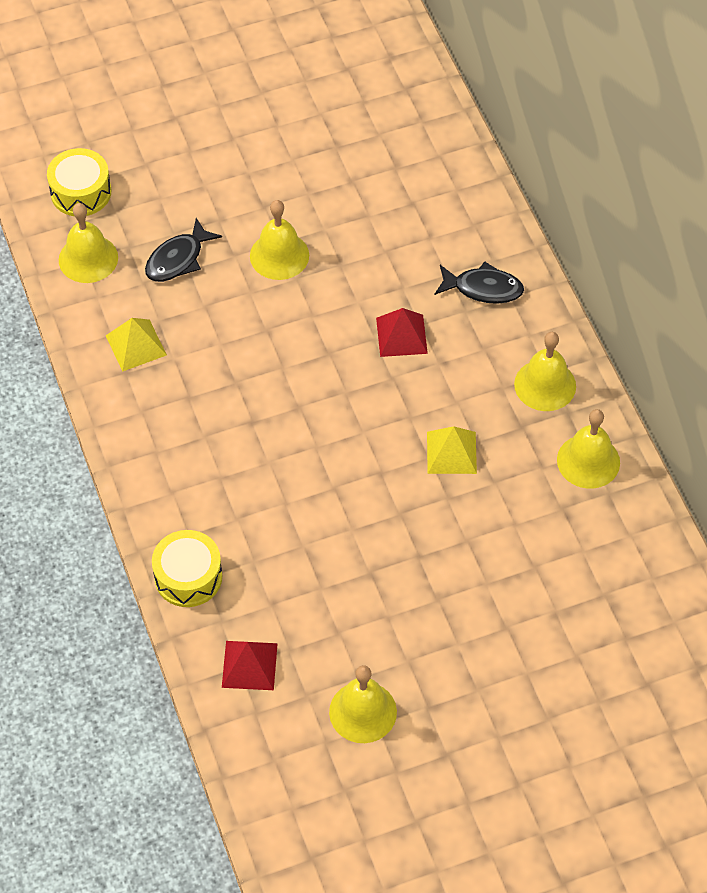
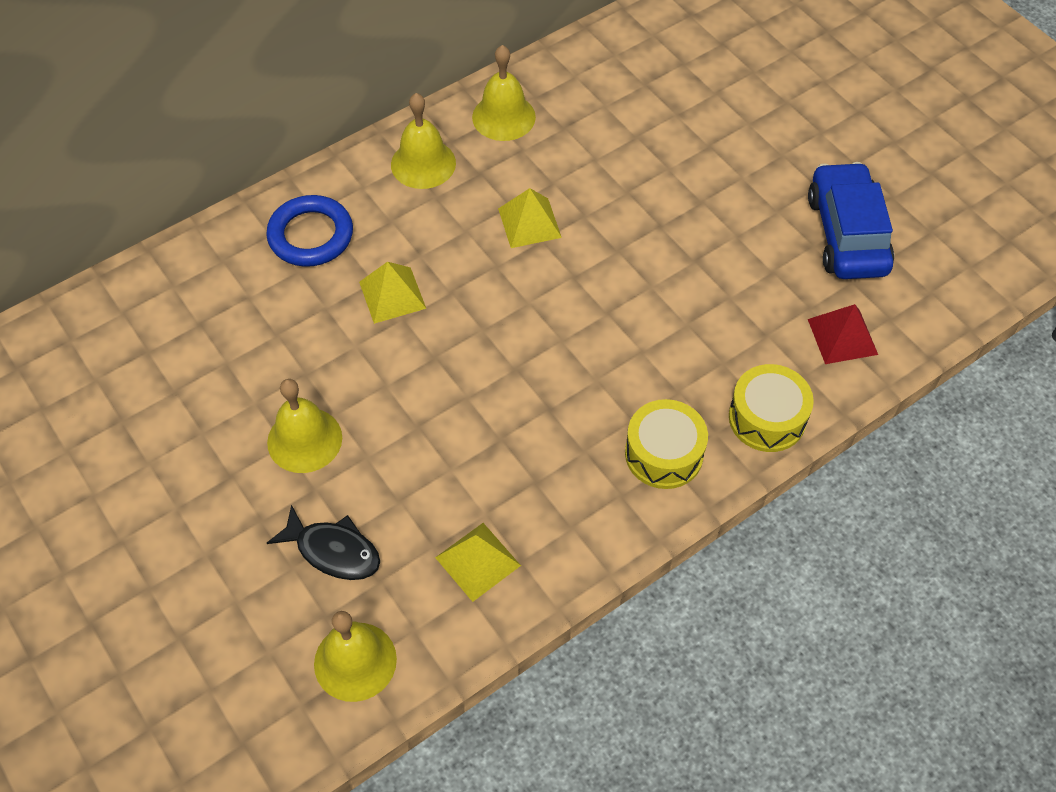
camera: 105 degrees left, 0 degrees up
yellow drum [47,148,111,216] -> yellow drum moved to [625,399,708,489]
yellow bell [329,665,397,743] -> blue car [808,162,894,279]
red pyramid [376,308,428,357] -> yellow pyramid [359,262,426,324]
black fish [435,261,524,304] -> blue ring [266,195,353,267]

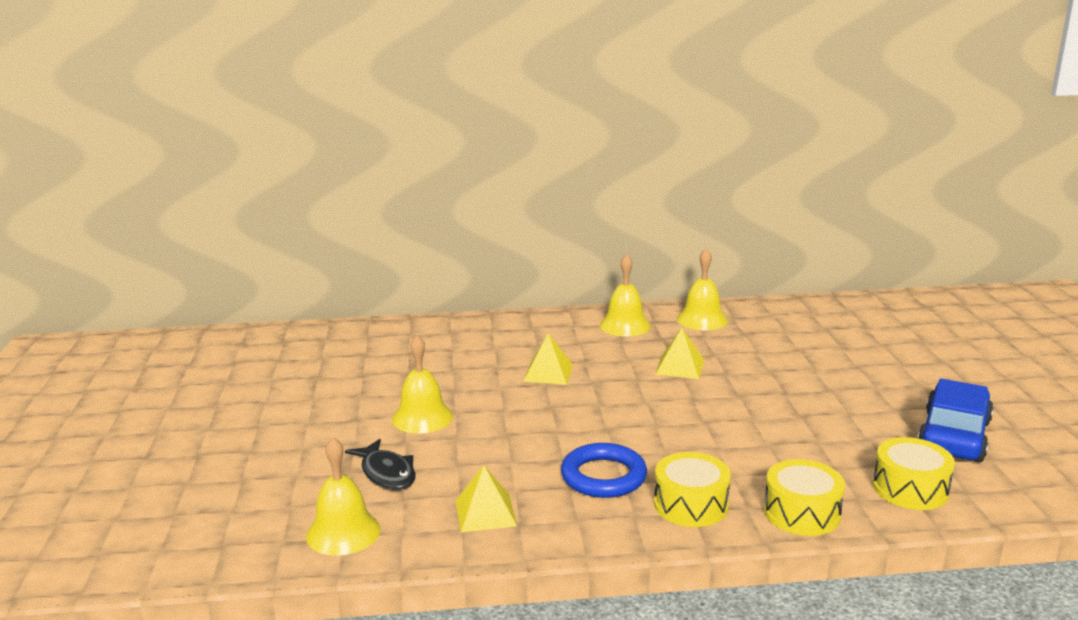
camera: 30 degrees right, 35 degrees down
blue ring [266,195,353,267] -> blue ring moved to [561,443,647,498]
red pyramid [808,304,878,364] -> yellow drum [873,437,955,510]

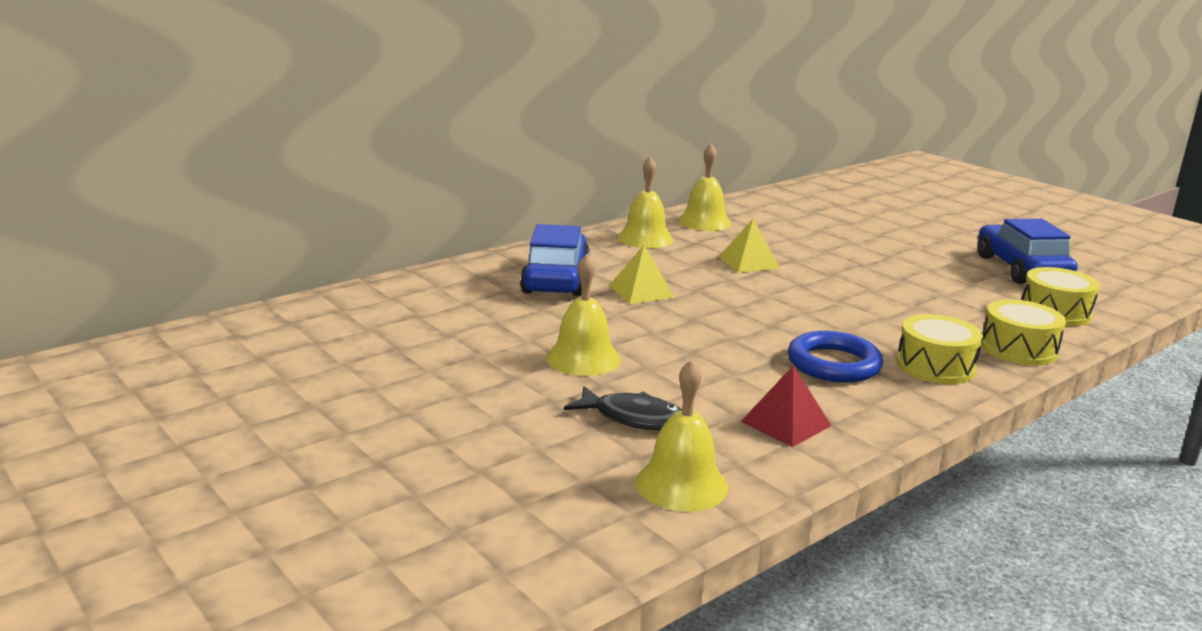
camera: 35 degrees left, 0 degrees up
yellow pyramid [456,465,517,533] -> red pyramid [741,365,832,447]
none -> blue car [520,224,590,296]

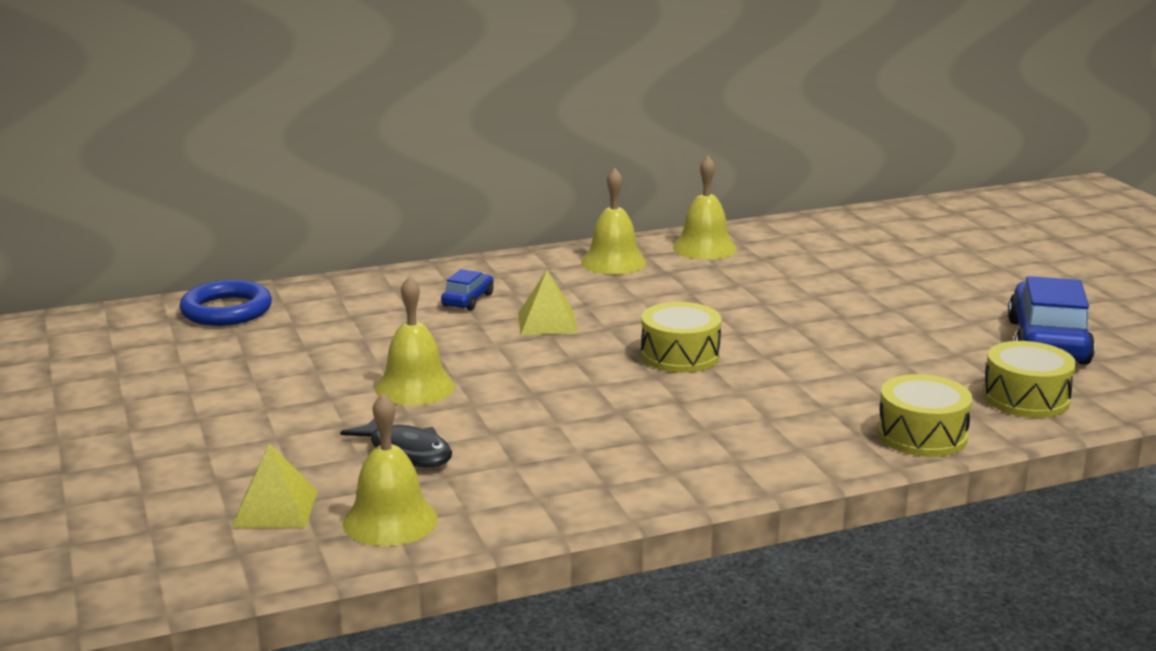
camera: 20 degrees right, 0 degrees up
blue car [520,224,590,296] -> blue car [441,269,493,310], size x0.49
yellow pyramid [718,219,780,273] -> yellow pyramid moved to [232,444,318,528]
red pyramid [741,365,832,447] -> none
blue ring [788,331,883,383] -> blue ring moved to [179,280,272,326]
yellow drum [897,314,983,384] -> yellow drum moved to [641,302,722,373]

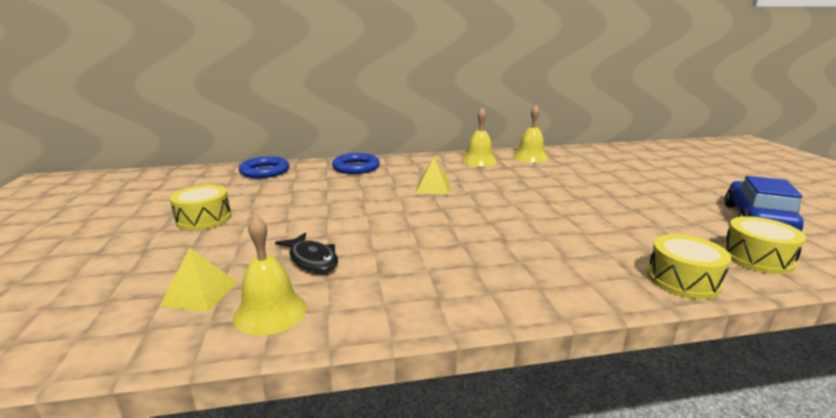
camera: 10 degrees right, 0 degrees up
yellow bell [375,276,455,405] -> none
blue car [441,269,493,310] -> none
yellow drum [641,302,722,373] -> yellow drum moved to [170,185,231,230]
none -> blue ring [332,153,380,174]

